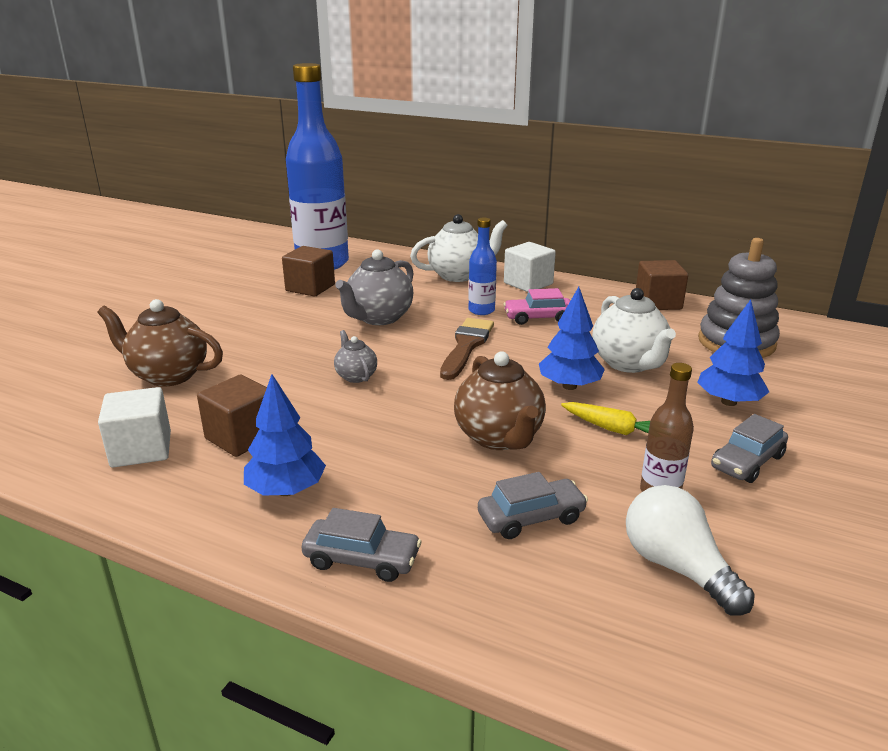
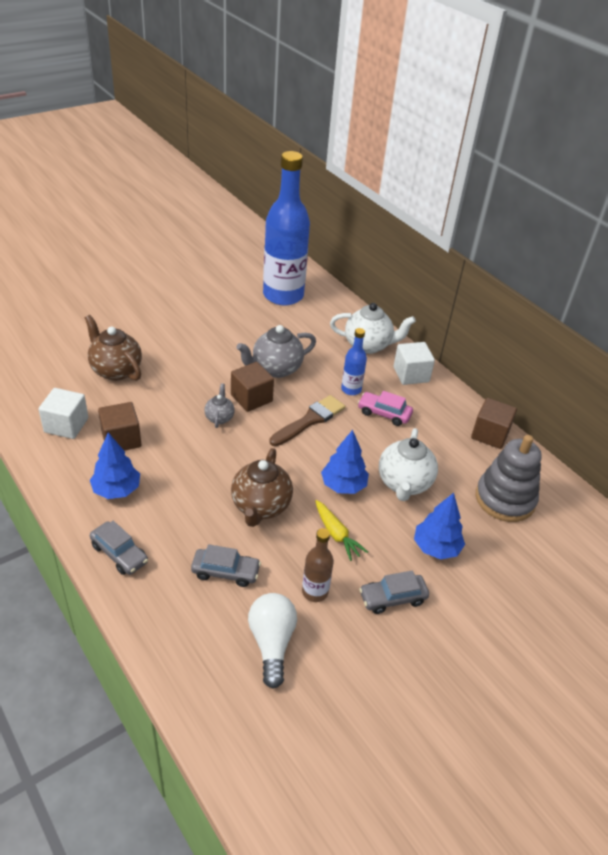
camera: 25 degrees right, 15 degrees up
brown cube [282,246,335,297] -> brown cube moved to [231,362,274,412]

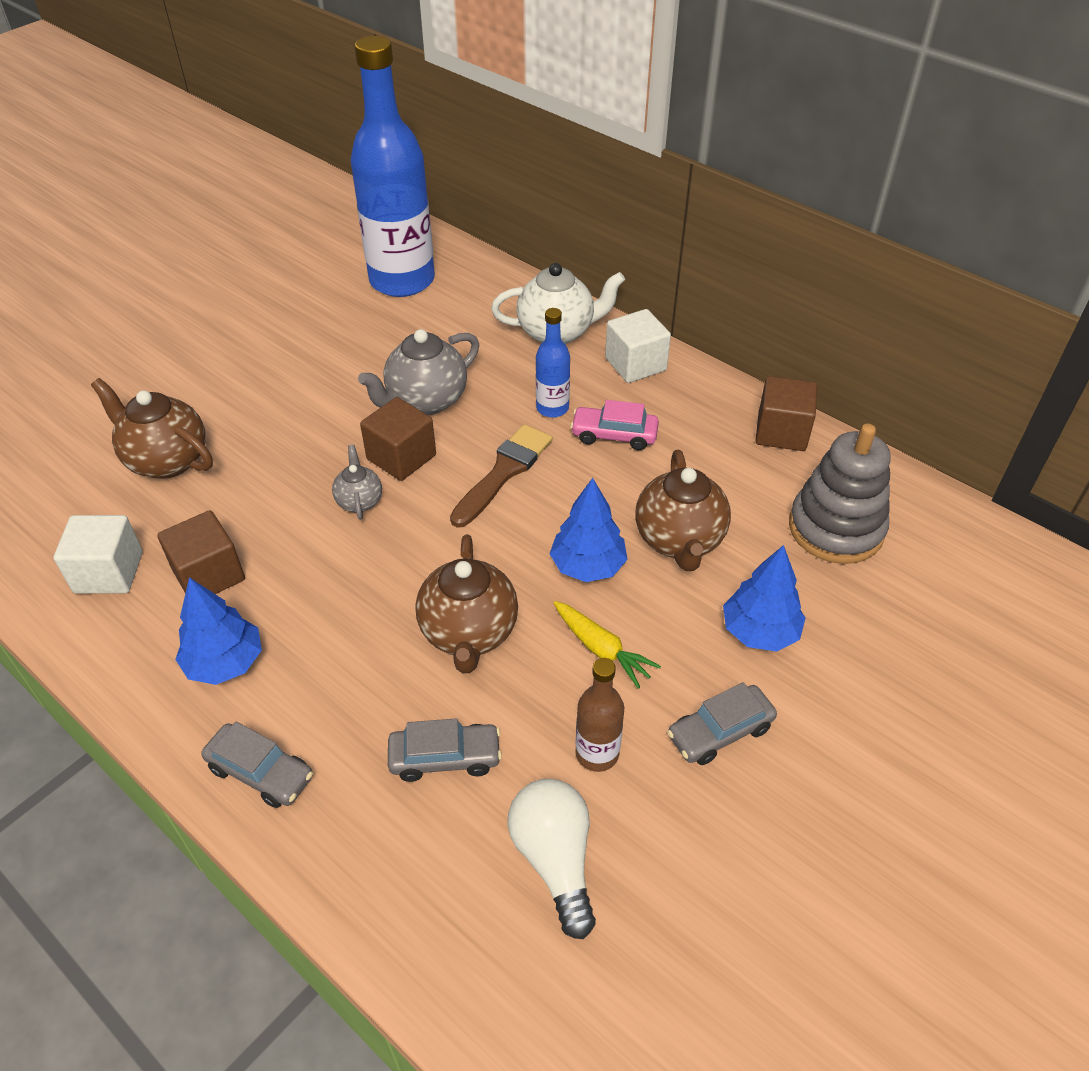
camera: 10 degrees left, 5 degrees up
white teapot [379,428,438,501] -> brown teapot [635,450,731,571]

